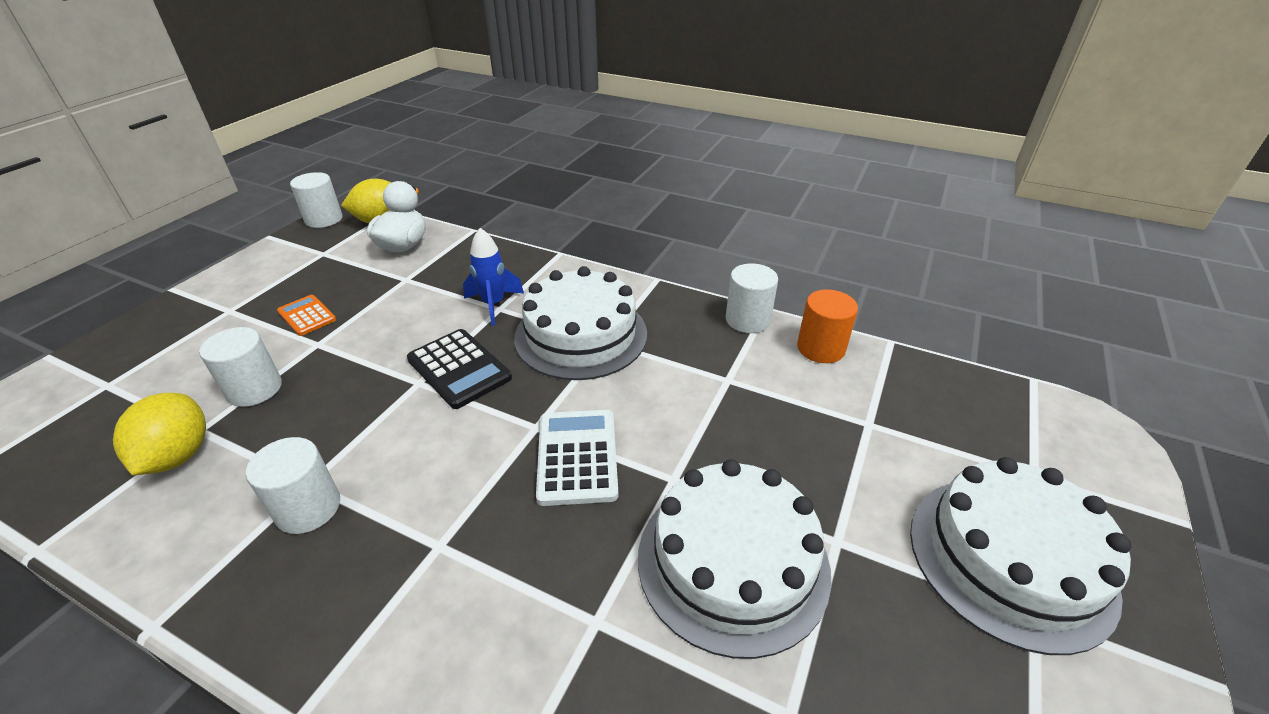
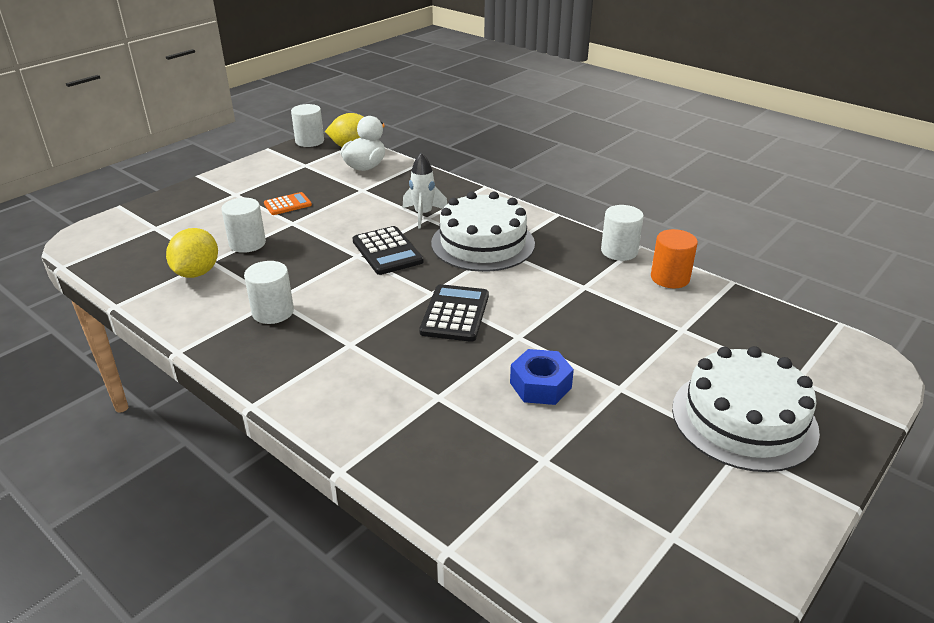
camera: 15 degrees right, 5 degrees down
orange calculator [277,295,336,336] -> orange calculator turned 90 degrees clockwise [264,192,312,215]
blue rocket [463,228,524,326] -> white rocket [402,152,447,229]
white calculator [536,410,618,506] -> black calculator [419,284,489,342]
white cake [638,459,831,659] -> blue nut [510,349,574,405]

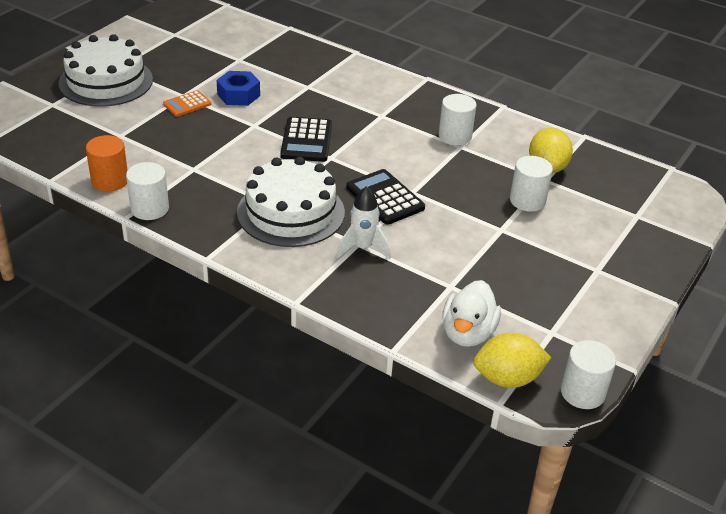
camera: 170 degrees right, 5 degrees up
orange calculator [264,192,312,215] -> orange calculator moved to [163,90,211,116]

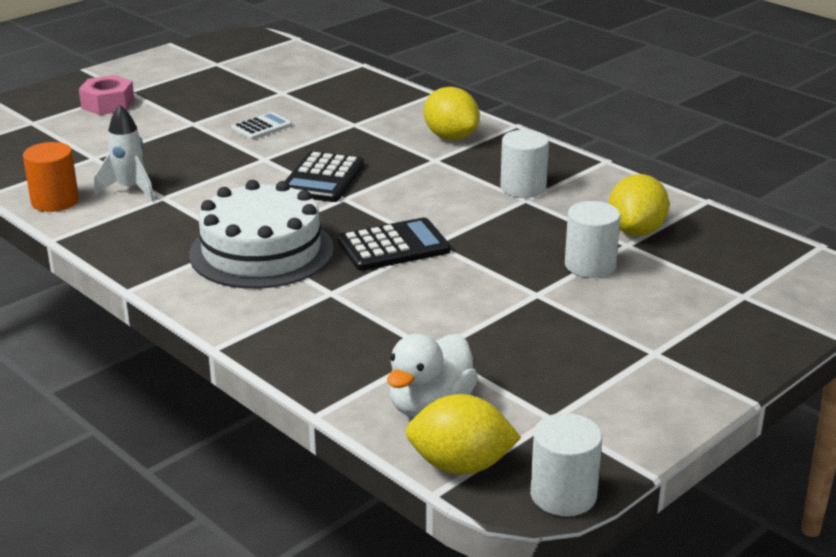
camera: 15 degrees right, 10 degrees down
white cake [59,34,153,107] -> pink nut [79,75,135,115]
white cylinder [126,162,169,220] -> none
orange calculator [163,90,211,116] -> none
blue nut [217,71,260,106] -> white calculator [231,112,292,140]
white rocket [336,186,391,259] -> white rocket moved to [94,105,155,201]
black calculator [346,169,425,225] -> black calculator turned 90 degrees clockwise [338,218,451,271]
none -> yellow lemon [424,87,480,140]

